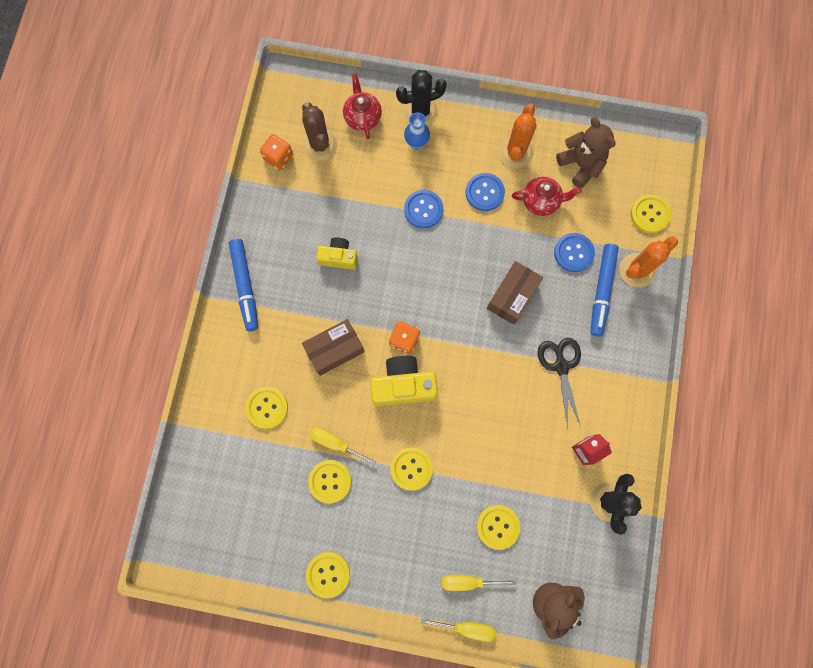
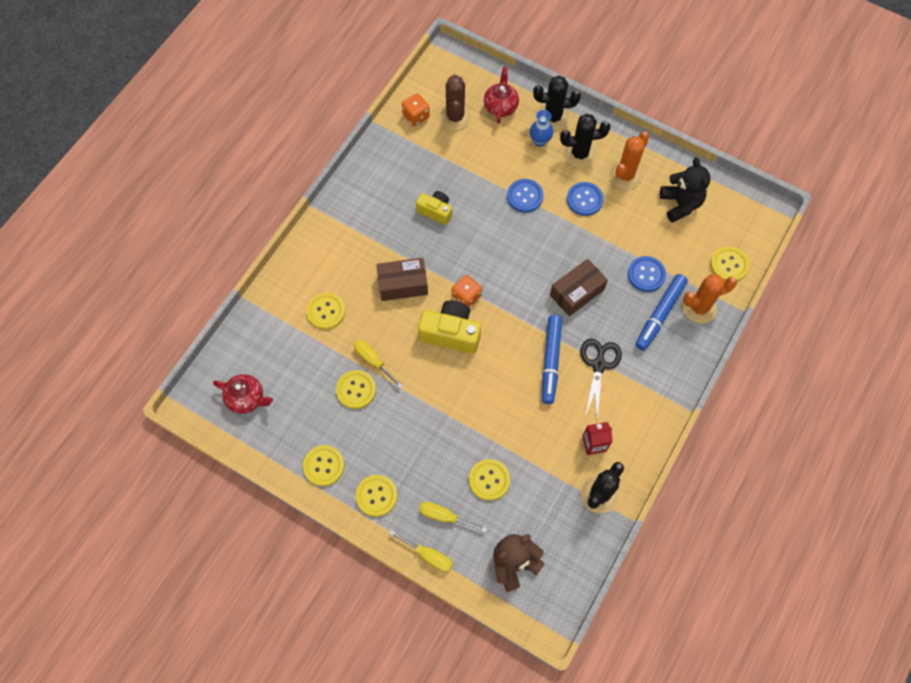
camera: 20 degrees right, 10 degrees down
blue marker [229,239,258,331] -> blue marker moved to [542,315,562,404]
yellow button [390,447,433,491] -> yellow button moved to [356,475,397,517]
red teapot [512,176,582,216] -> red teapot moved to [213,374,273,414]
brown teddy bear [556,117,616,188] -> black teddy bear [660,158,711,223]
none -> black cactus [560,114,611,168]

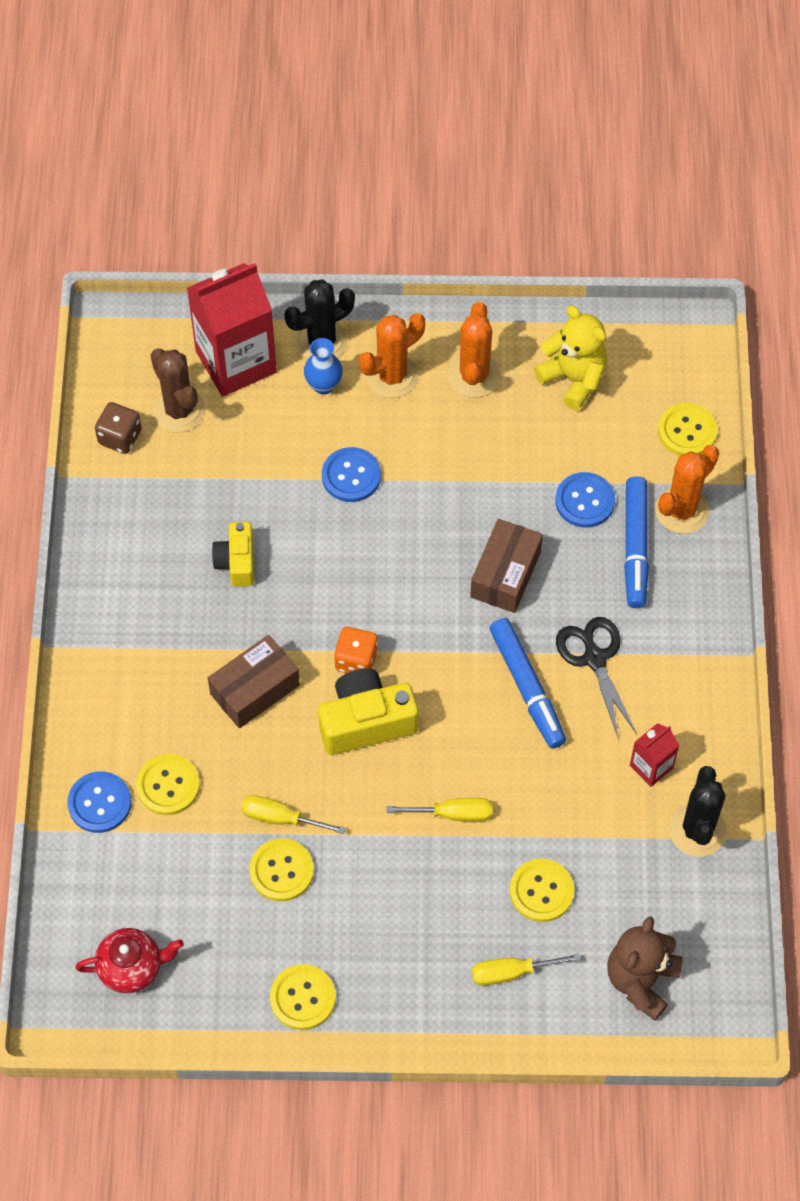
camera: 30 degrees left, 5 degrees down
yellow button [356,475,397,517] -> none
yellow screwdriver [389,530,453,572] -> yellow screwdriver moved to [386,798,493,822]
orange dice [402,93,430,126] -> brown dice [95,402,141,454]
yellow camera [416,191,452,225] -> yellow camera turned 90 degrees counterclockwise [212,522,254,586]
red teapot [484,66,519,124] -> red carton [187,263,277,397]
black cactus [560,114,611,168] -> orange cactus [359,313,425,398]
blue button [567,182,604,216] -> blue button moved to [67,771,132,833]
black teddy bear [660,158,711,223] -> yellow teddy bear [534,306,607,411]

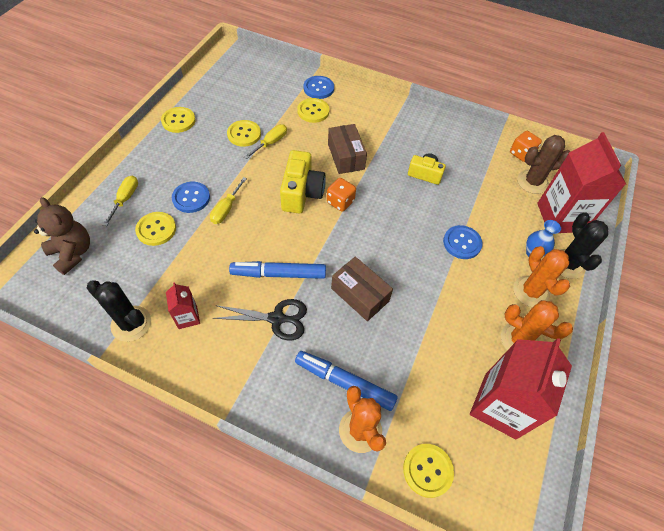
camera: 110 degrees right, 5 degrees down
red teapot [75,928,184,993] -> none
brown dice [95,402,141,454] -> orange dice [510,131,542,162]
yellow teddy bear [534,306,607,411] -> red carton [470,338,572,439]
blue button [555,472,615,528] -> blue button moved to [172,182,210,213]

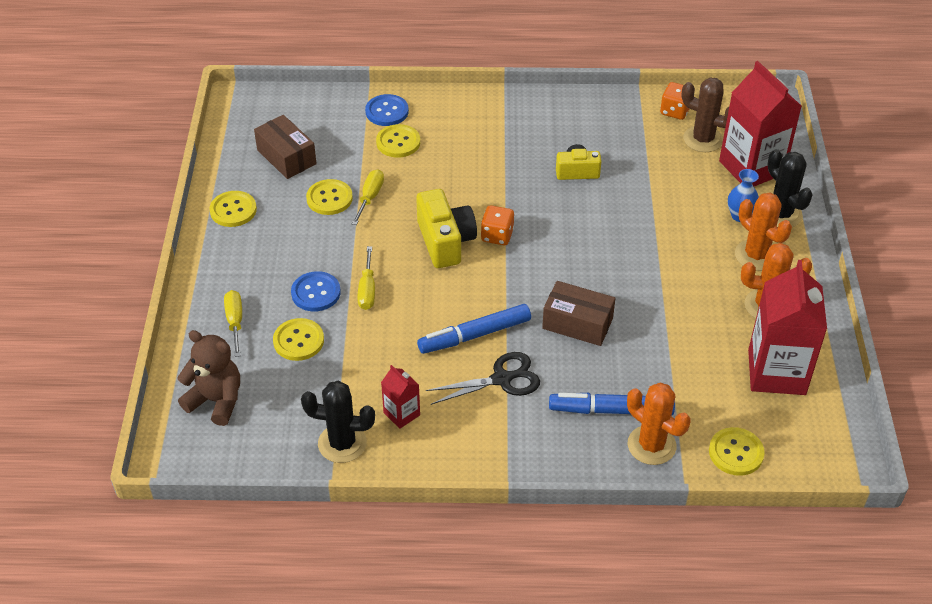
camera: 20 degrees left, 10 degrees down
brown box [328,124,367,174] -> brown box moved to [254,115,317,179]
blue button [443,225,483,259] -> none
brown cactus [517,135,570,194] -> brown cactus turned 60 degrees clockwise [682,78,729,152]

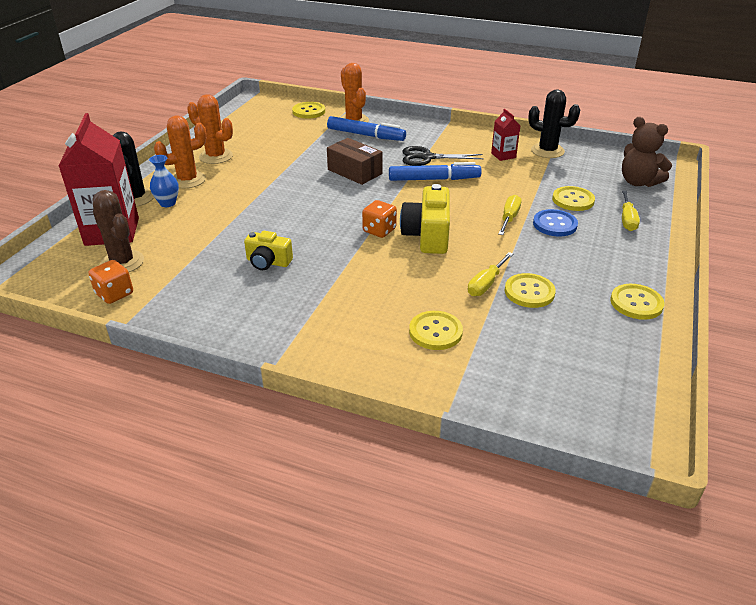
camera: 160 degrees left, 10 degrees down
brown box [254,115,317,179] -> none
blue button [365,94,409,126] -> none
orange cactus [735,192,792,271] -> orange cactus turned 75 degrees clockwise [154,115,206,189]
red carton [748,260,827,395] -> none

